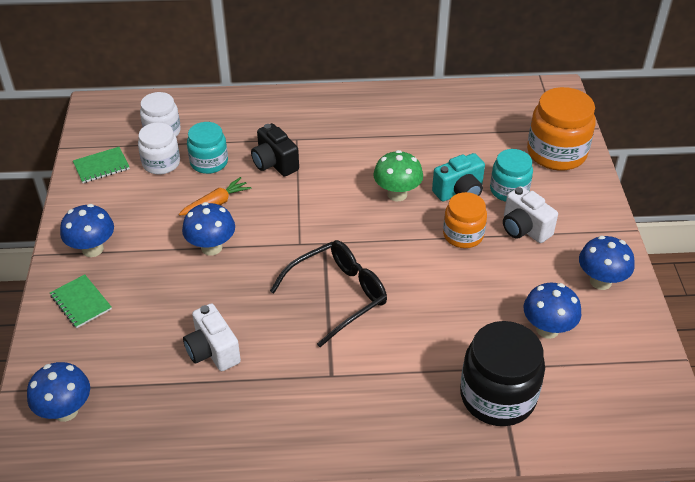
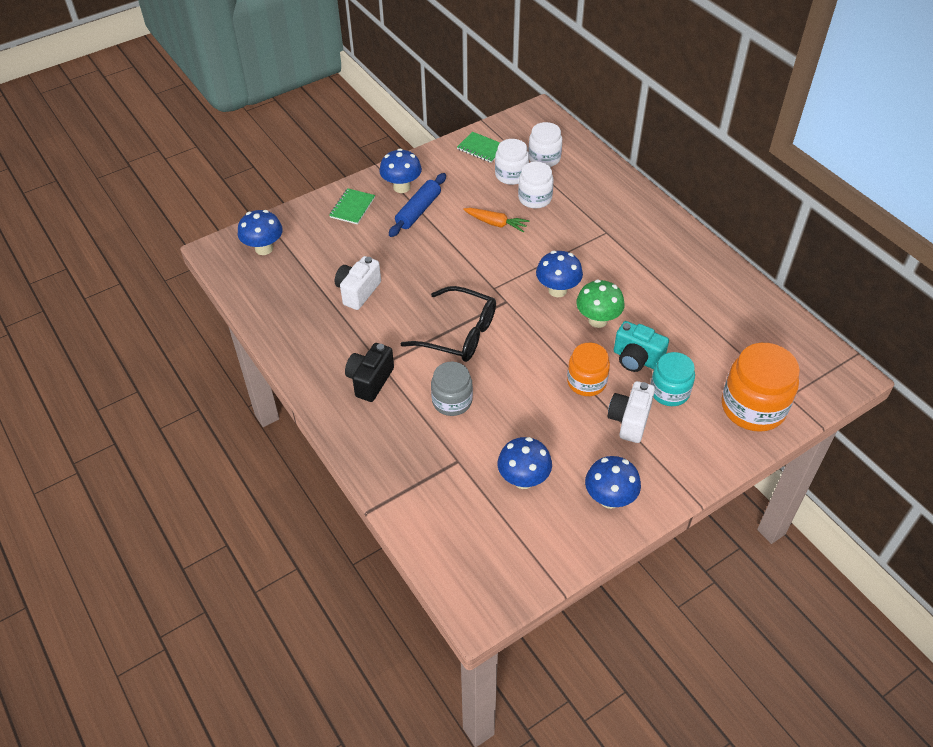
camera: 60 degrees right, 5 degrees up
blue mushroom [182,202,235,256] -> blue mushroom moved to [536,251,583,297]
turquoise jar [187,122,228,174] -> white jar [518,162,553,209]
black camera [251,123,299,177] -> black camera moved to [345,343,394,402]
black jar [460,321,545,426] -> none
none -> blue rolling pin [389,173,446,237]
none -> grey jar [431,362,473,416]

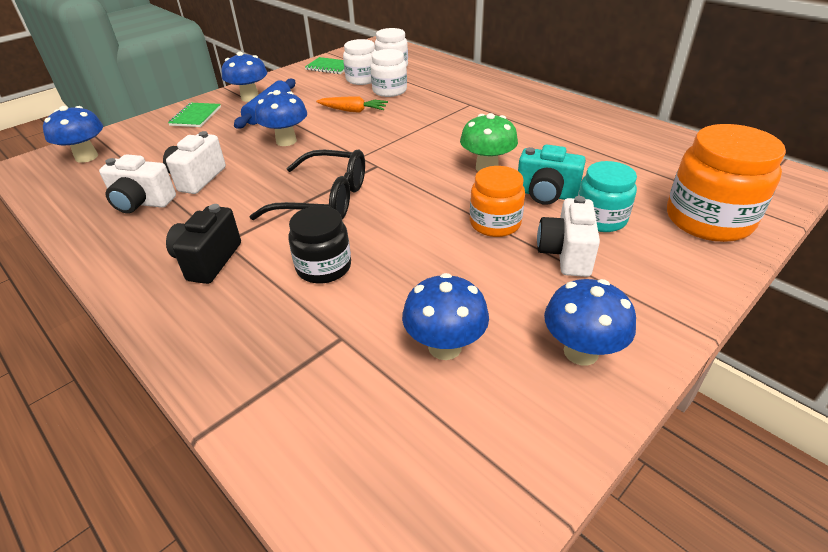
camera: 10 degrees left, 10 degrees down
grey jar [431,362,473,416] -> black jar [288,206,351,284]
blue mushroom [536,251,583,297] -> blue mushroom moved to [255,90,307,146]
none -> white camera [99,154,176,213]

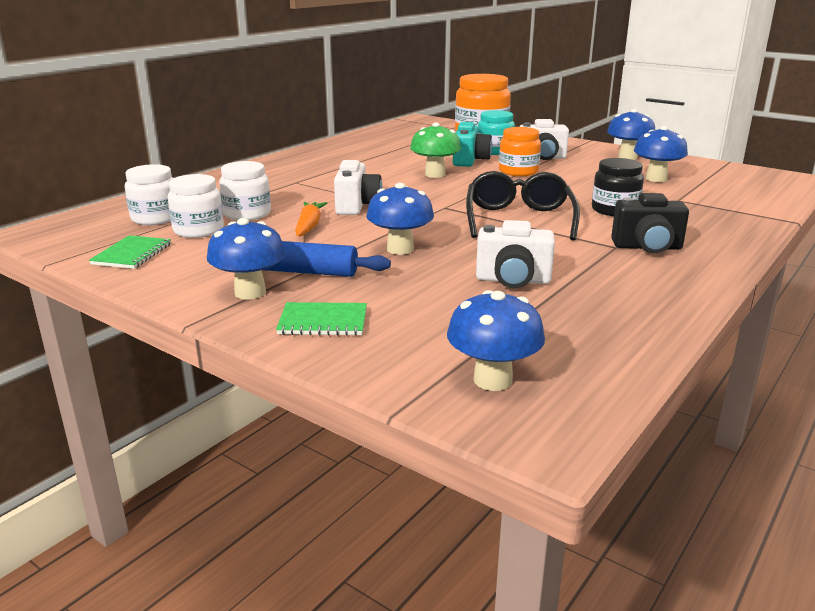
camera: 100 degrees left, 15 degrees down
white camera [99,154,176,213] -> white camera moved to [334,160,382,215]

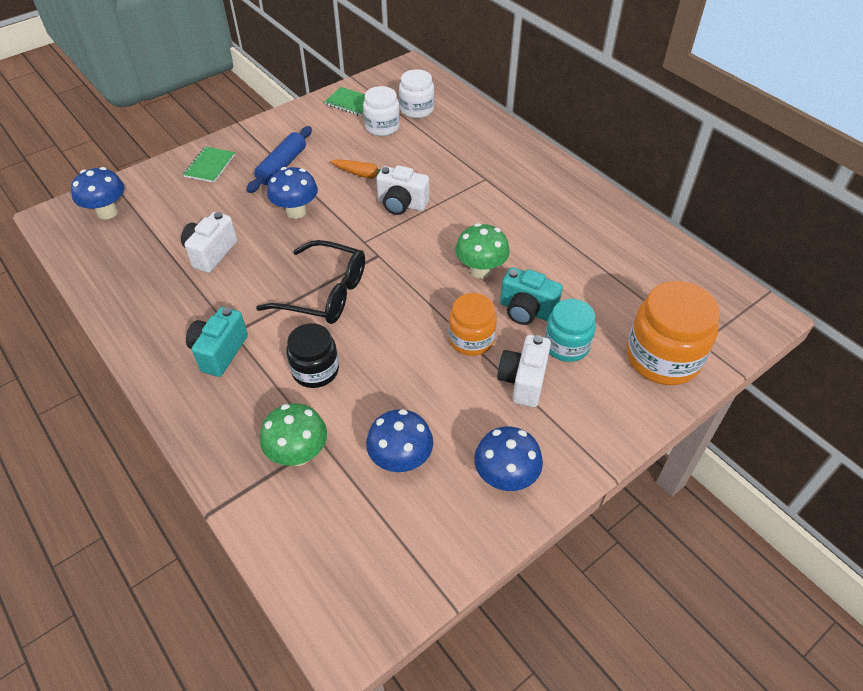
camera: 105 degrees right, 25 degrees up
blue mushroom [207,218,286,300] -> none
white jar [219,161,271,221] -> none
black camera [611,193,689,253] -> turquoise camera [186,307,248,377]
none -> green mushroom [260,403,327,466]

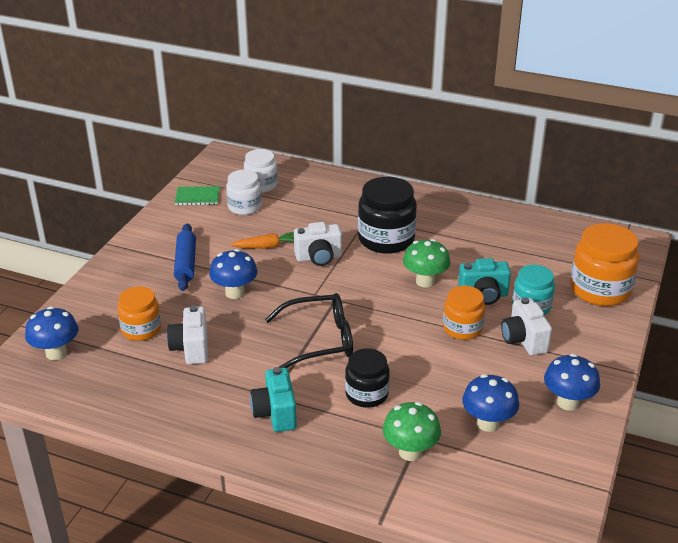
camera: 30 degrees left, 15 degrees down
green notebook [183,147,235,183] -> none
none -> orange jar [117,287,161,341]
none -> black jar [358,177,417,254]

